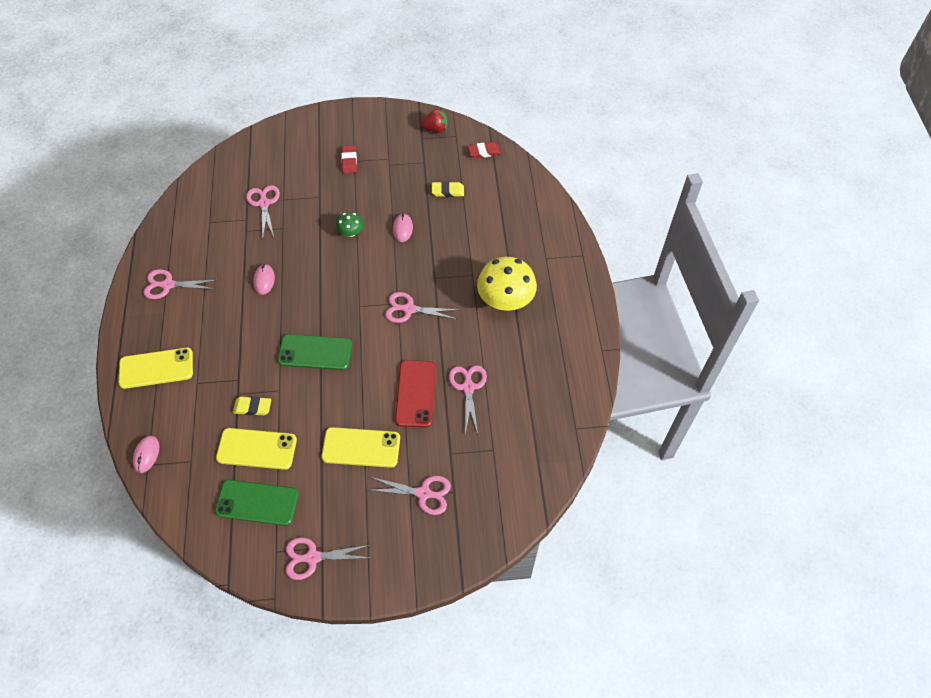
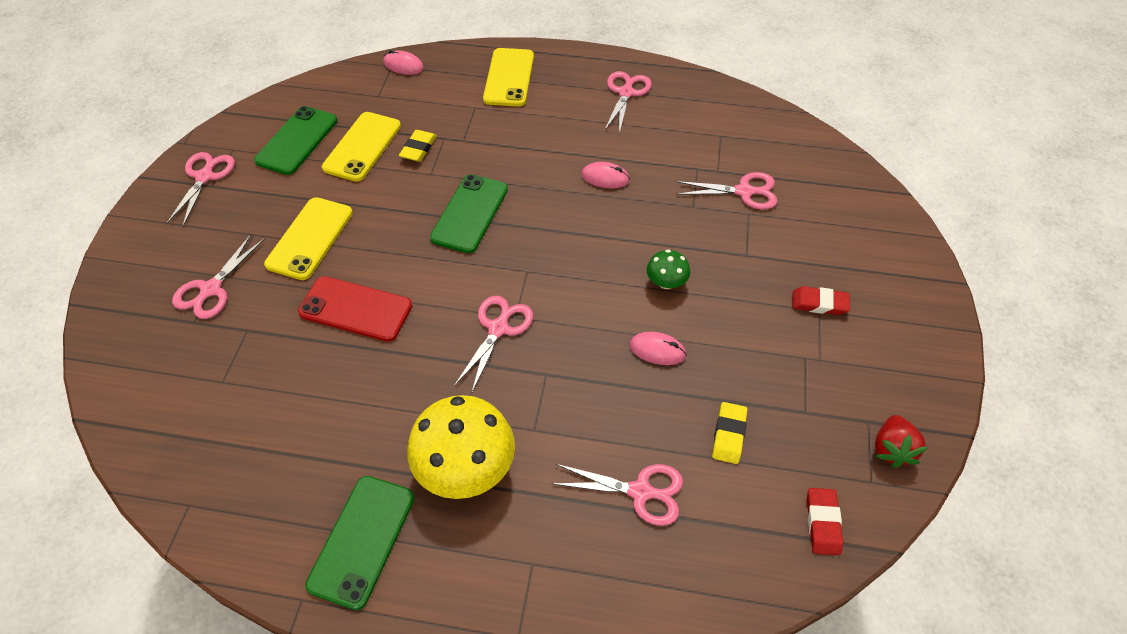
camera: 105 degrees right, 5 degrees down
pink scissors [449,365,487,434] -> pink scissors moved to [551,464,683,526]
none -> green phone [305,476,415,610]

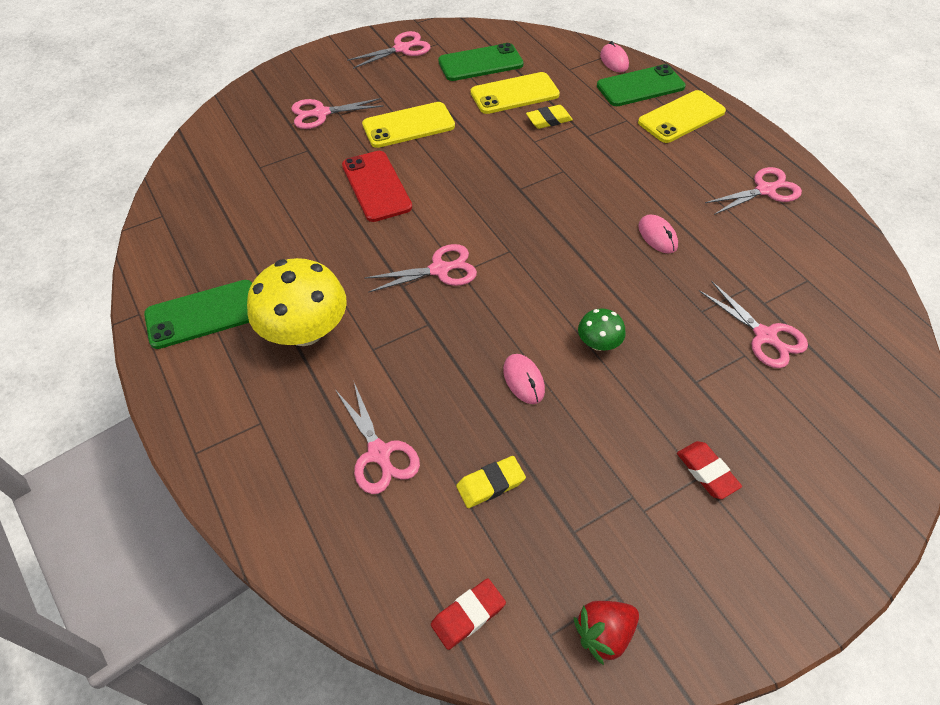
camera: 50 degrees right, 0 degrees up
green phone [430,174,508,253] -> green phone moved to [597,64,686,106]

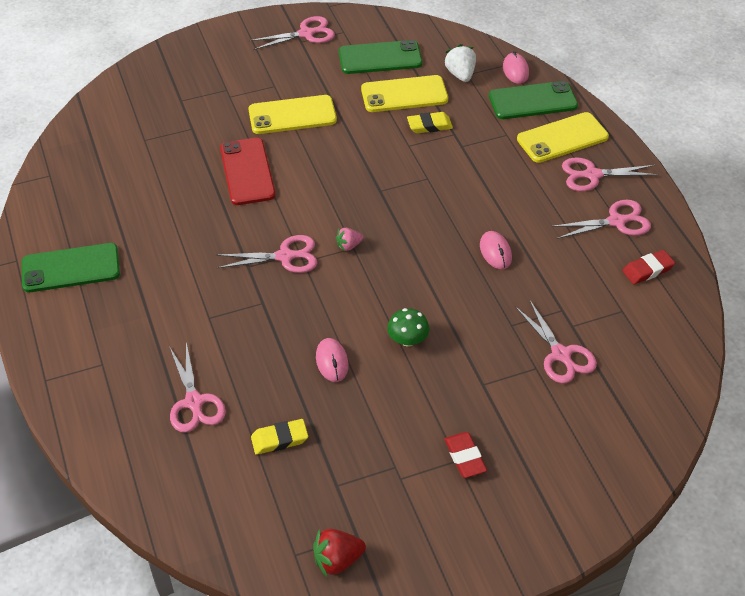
camera: 10 degrees right, 5 degrees down
yellow mushroom [247,258,347,346] -> none
pink scissors [291,98,384,129] -> pink scissors moved to [562,157,659,191]
red eraser [431,578,506,650] -> red eraser moved to [622,250,675,284]
none -> pink strawberry [336,228,363,251]
none -> white strawberry [444,44,476,82]

